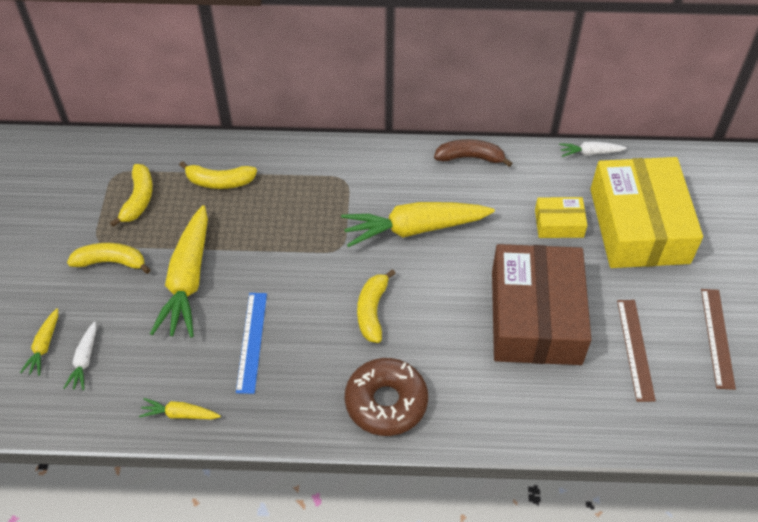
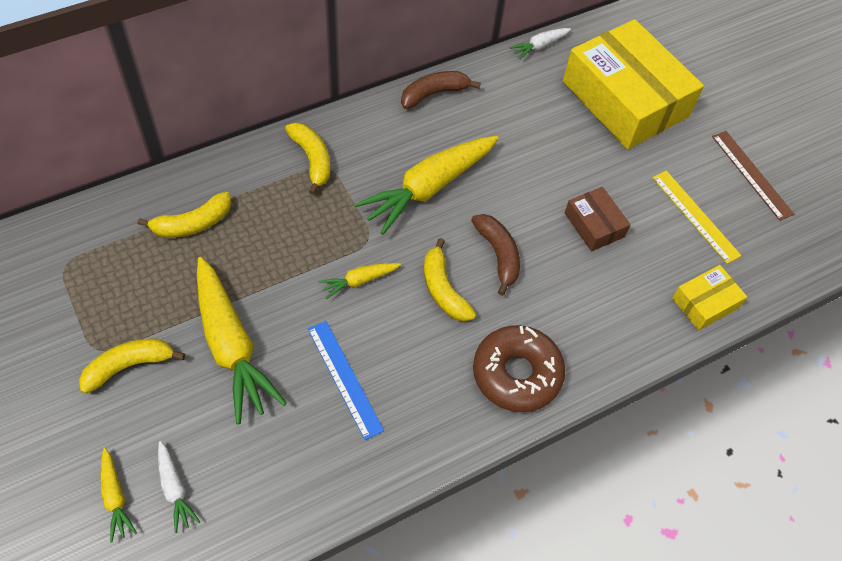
camera: 35 degrees left, 5 degrees up
yellow banana [110,164,153,227] -> yellow banana moved to [285,122,330,195]
yellow carrot [139,398,221,419] -> yellow carrot moved to [319,263,401,299]
brown box [492,244,591,365] -> brown box [565,187,630,251], size x0.45
yellow box [535,197,588,238] -> yellow box moved to [672,265,747,331]
brown ruler [617,300,656,402] -> yellow ruler [652,171,742,264]
none -> brown banana [471,214,520,296]

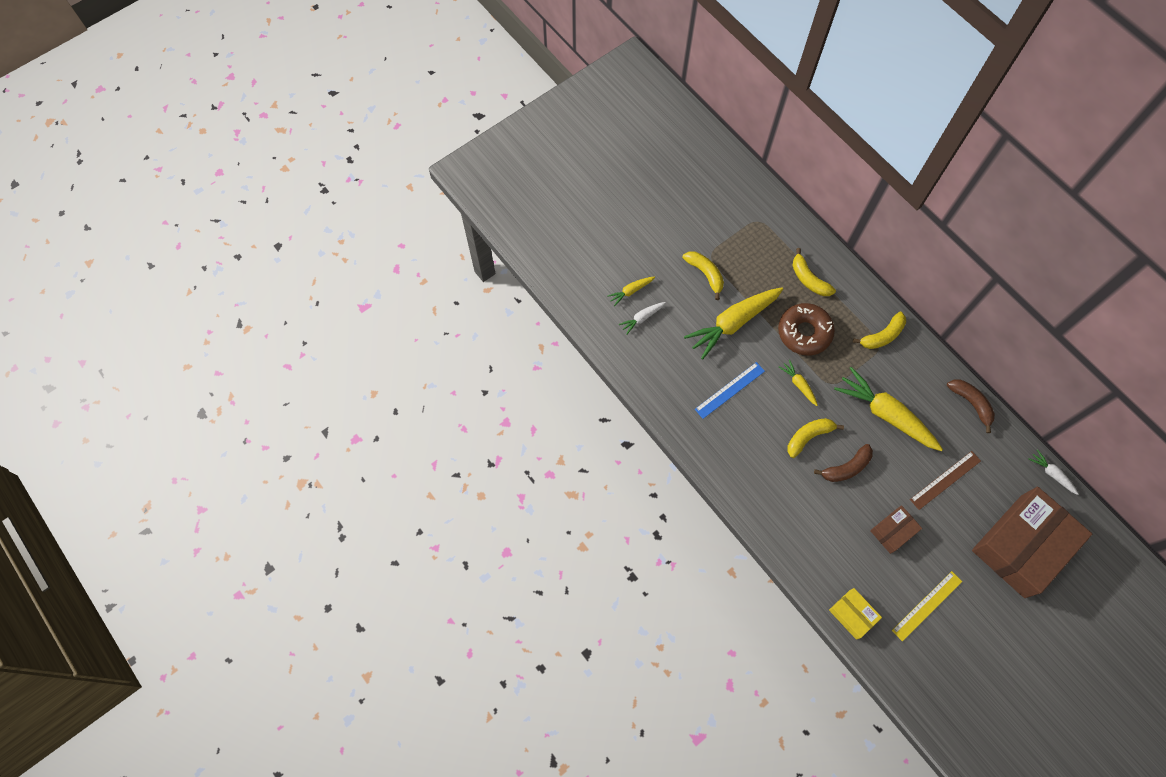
camera: 85 degrees right, 10 degrees up
brown donut [473,325,565,412] -> brown donut moved to [778,303,835,355]
yellow box [563,19,704,150] -> brown box [972,487,1092,598]
brown ruler [712,131,794,221] -> brown ruler moved to [910,451,981,510]

